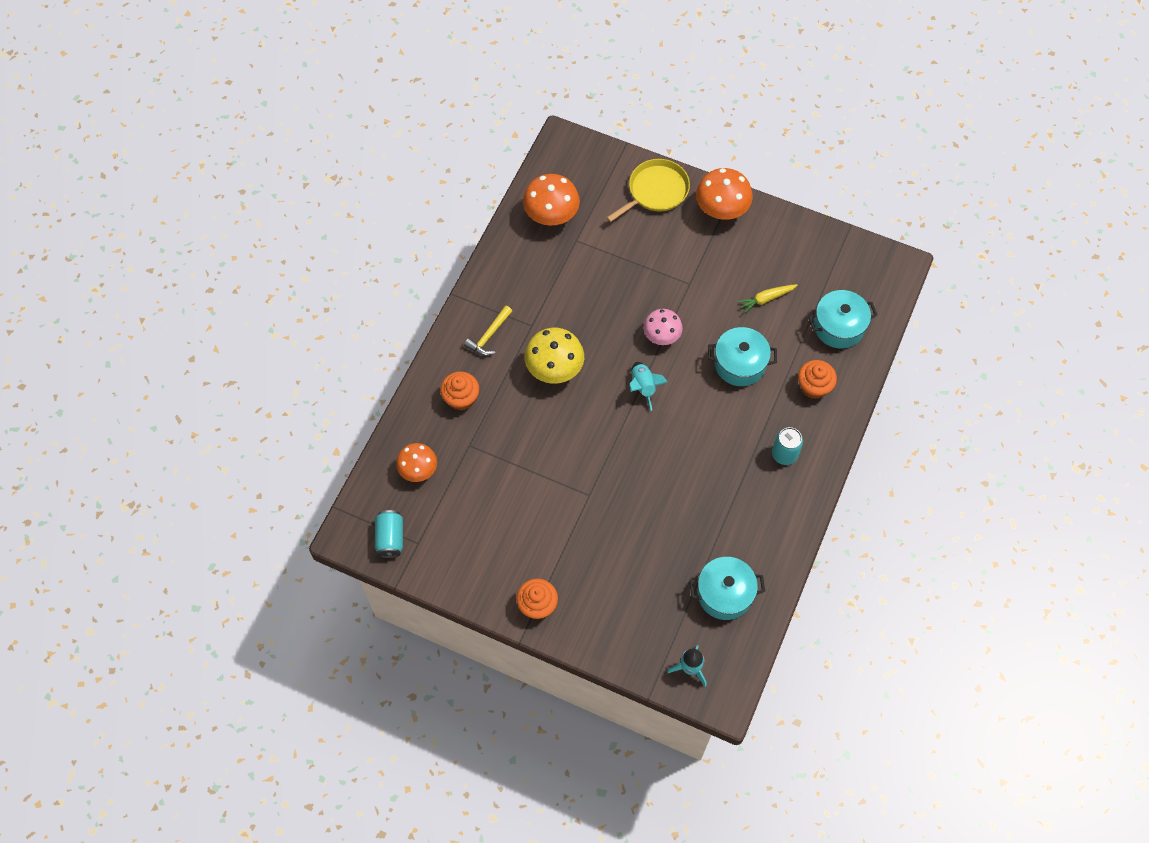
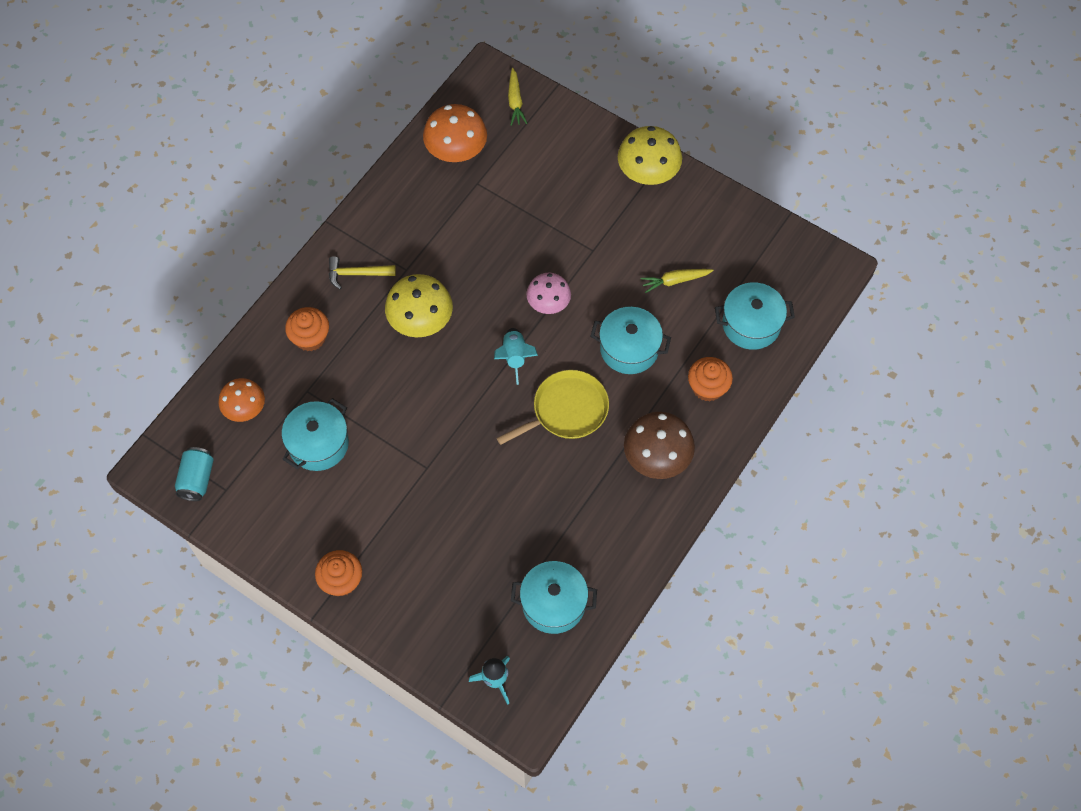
camera: 10 degrees right, 0 degrees up
yellow hammer [464,305,512,356] -> yellow hammer turned 45 degrees clockwise [329,256,396,289]
yellow pan [606,159,690,222] -> yellow pan moved to [497,370,609,445]
orange mushroom [696,168,753,220] -> yellow mushroom [618,126,682,185]
turquoise can [772,427,803,465] -> brown mushroom [624,412,695,479]
none -> turquoise pot [282,398,349,471]
none -> yellow carrot [508,68,528,126]

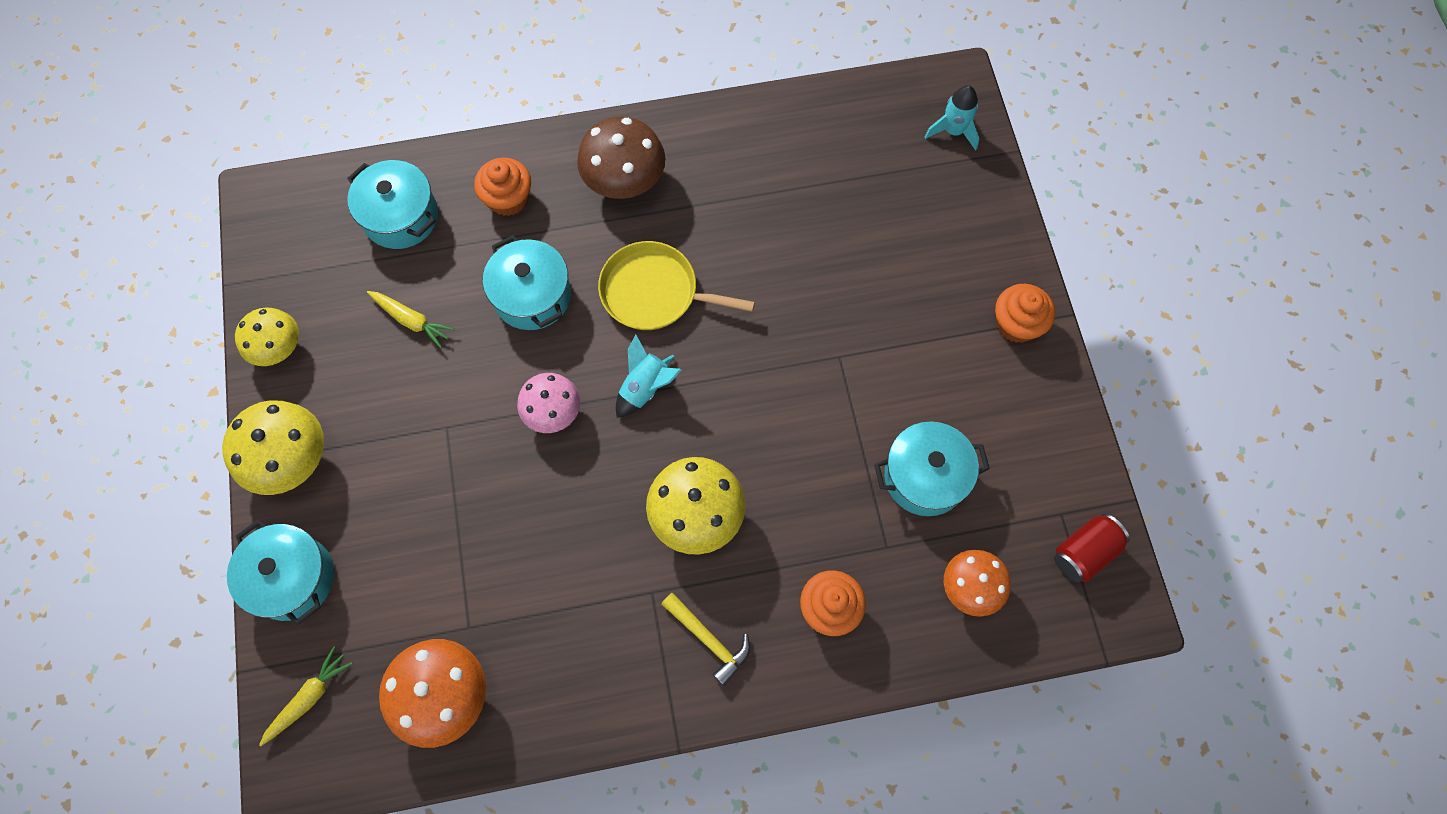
camera: 135 degrees left, 5 degrees up
turquoise can [175,447,214,501] -> red can [1054,514,1130,583]
turquoise pot [511,561,597,634] -> turquoise pot moved to [227,520,334,625]
none -> yellow mushroom [235,307,299,366]

